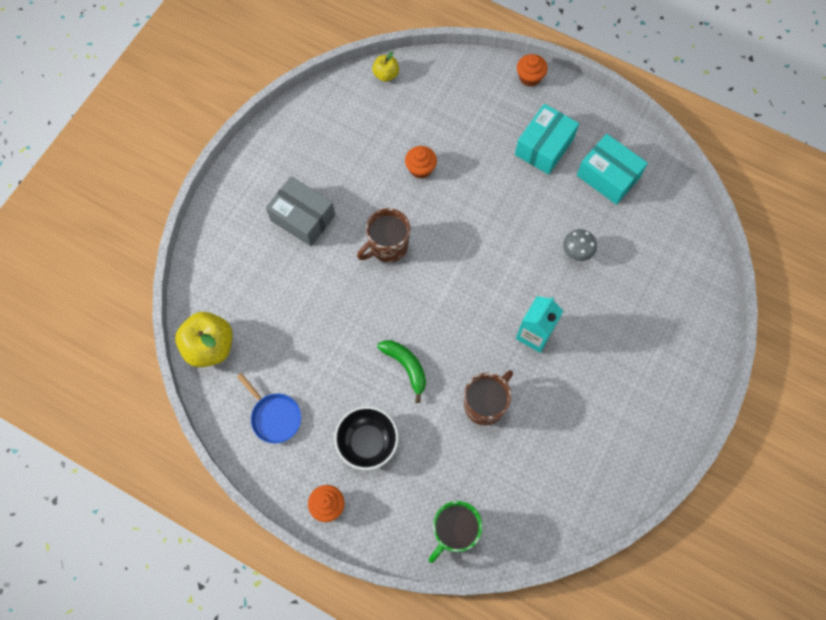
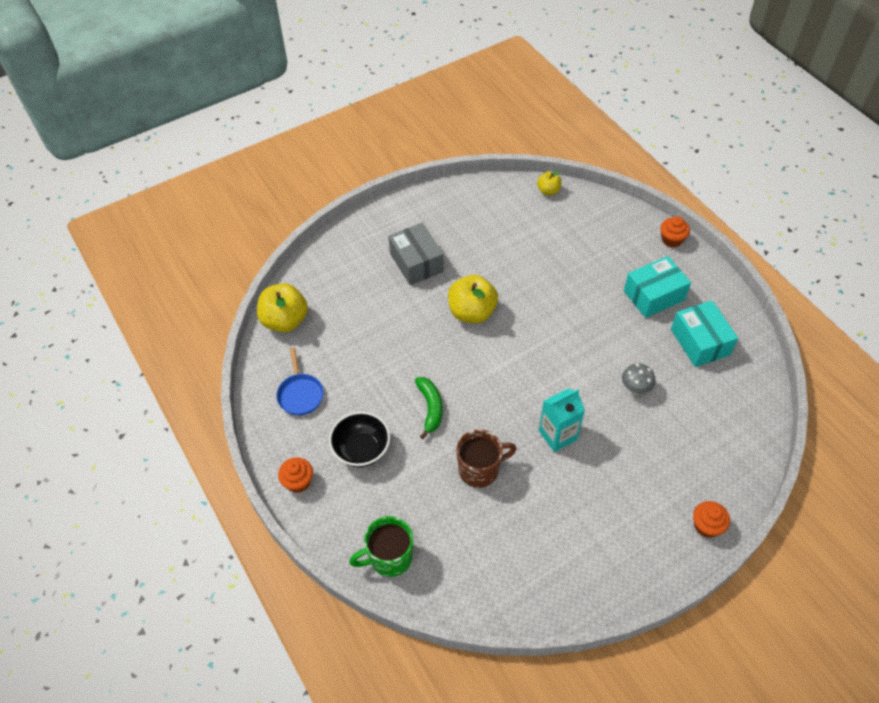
camera: 30 degrees right, 15 degrees down
brown mug [357,208,410,262] -> yellow apple [448,275,498,323]
orange cupcake [405,146,437,179] -> orange cupcake moved to [693,501,730,538]

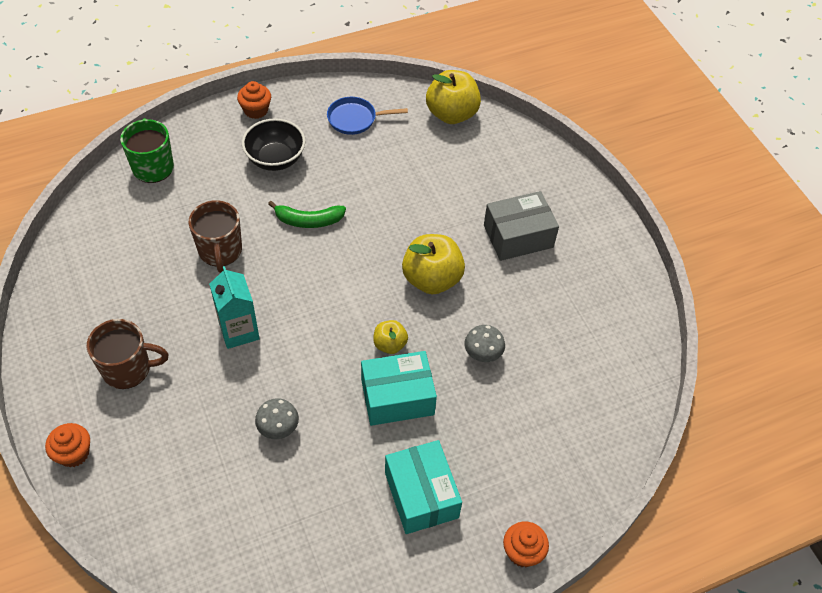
camera: 95 degrees right, 0 degrees up
yellow apple [537,170,561,195] -> yellow apple moved to [373,320,408,354]
turquoise box [671,301,738,367] -> turquoise box moved to [361,351,437,426]
none -> brown mug [87,319,169,389]
none -> grey mushroom [464,325,505,362]

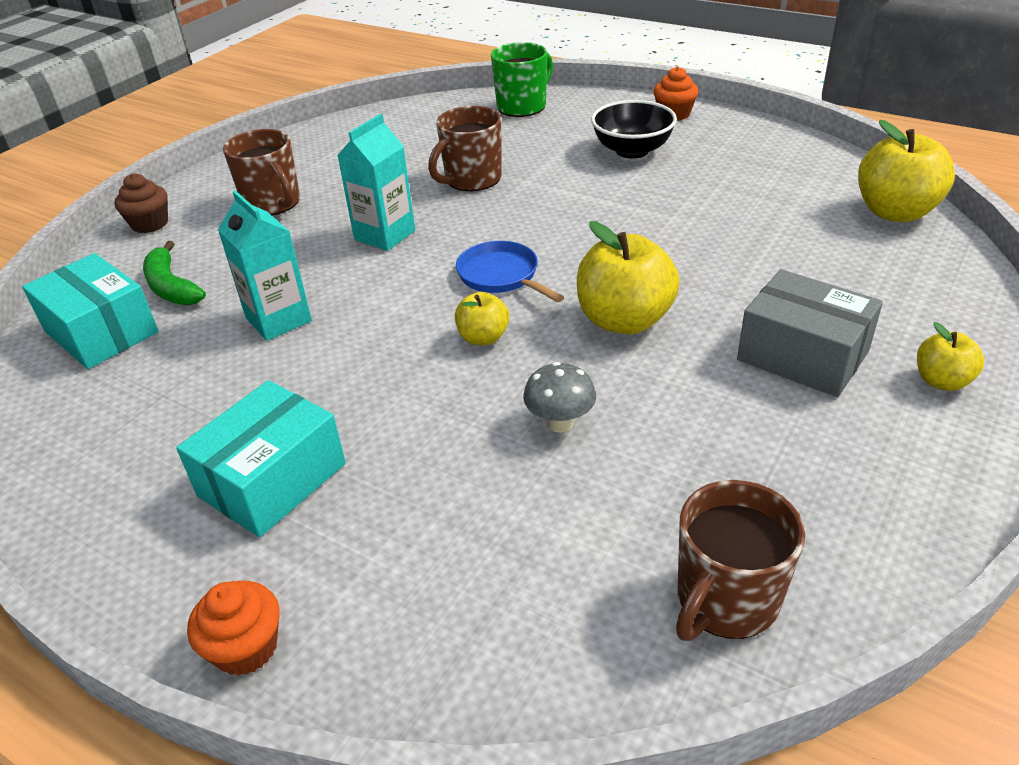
camera: 60 degrees right, 15 degrees down
orange cupcake [45,423,90,467] -> brown cupcake [114,174,168,233]
grey mushroom [255,398,299,439] -> turquoise carton [218,190,312,341]
green banana [268,201,346,228] -> green banana moved to [143,241,206,305]
blue pan [327,97,408,135] -> blue pan moved to [456,241,564,302]
turquoise box [361,351,437,426] -> turquoise box moved to [22,253,159,369]
none -> brown mug [676,480,805,641]
none -> yellow apple [917,322,984,391]

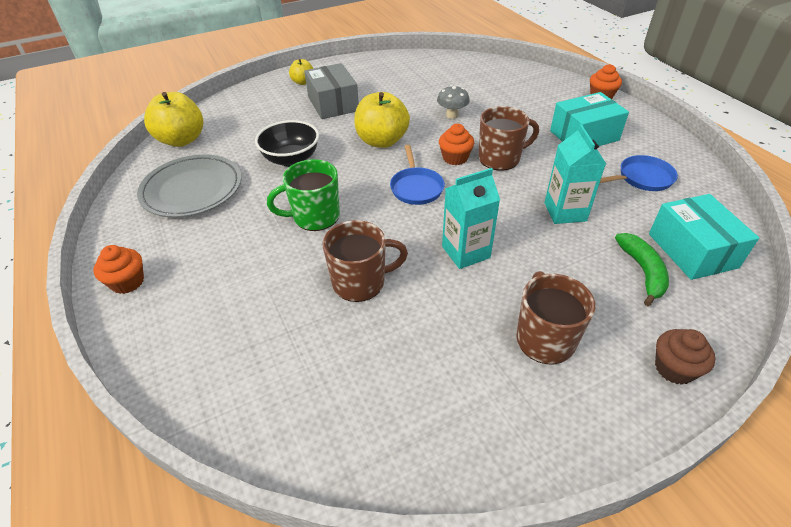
camera: 150 degrees left, 5 degrees up
yellow apple [455,292,509,345] -> orange cupcake [439,124,474,165]
green mug [491,42,553,117] -> green mug moved to [267,159,340,231]
black bowl [591,100,677,159] -> black bowl moved to [255,120,319,167]
brown mug [676,480,805,641] -> brown mug moved to [479,106,539,171]
none -> grey plate [137,154,242,218]
none -> blue pan [600,155,678,191]

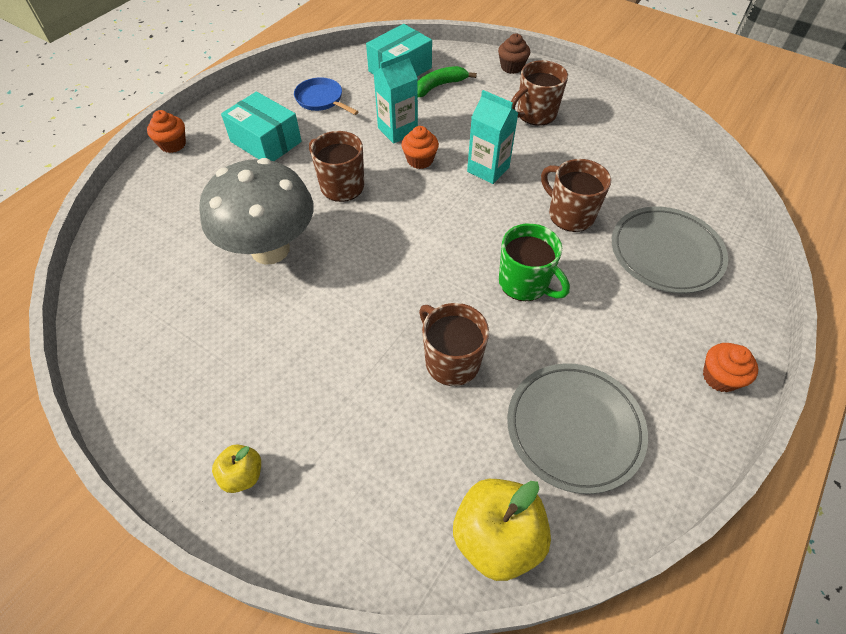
camera: 120 degrees left, 10 degrees up
black bowl [255,120,319,167] -> brown mug [419,303,489,386]
grey box [304,63,359,119] -> none
yellow apple [354,92,410,148] -> none
blue pan [390,145,445,205] -> none
grey mushroom [437,85,470,119] -> grey mushroom [199,158,314,265], size x2.47
orange cupcake [439,124,474,165] -> orange cupcake moved to [401,126,439,169]
none -> grey plate [612,207,728,294]

